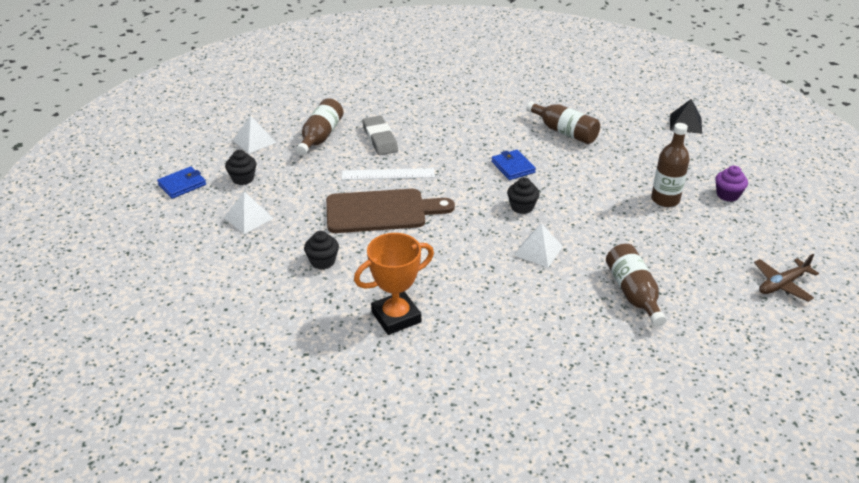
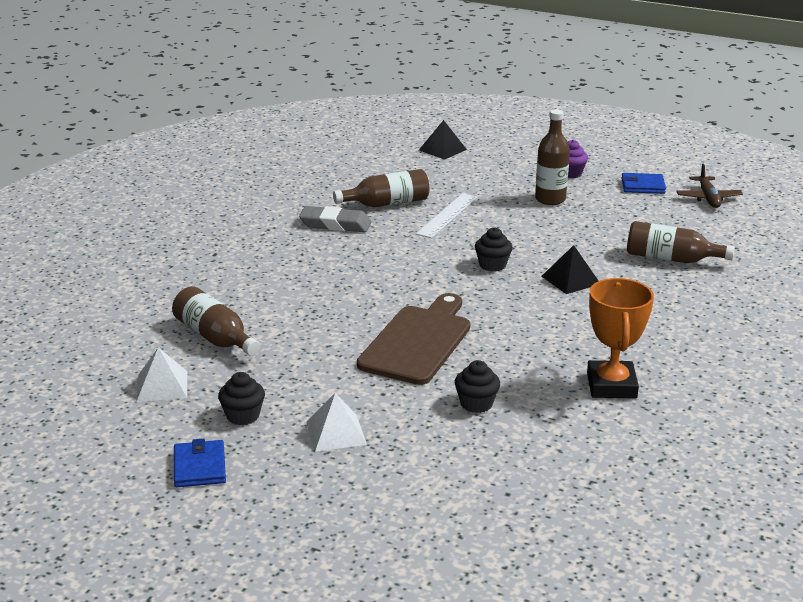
camera: 60 degrees left, 10 degrees down
white ruler [342,168,435,180] -> white ruler moved to [416,193,477,238]
grey eraser [362,116,398,155] -> grey eraser moved to [299,206,371,232]
blue wallet [491,150,536,180] -> blue wallet moved to [621,173,666,194]
white pyramid [514,224,563,268] -> black pyramid [541,245,598,294]

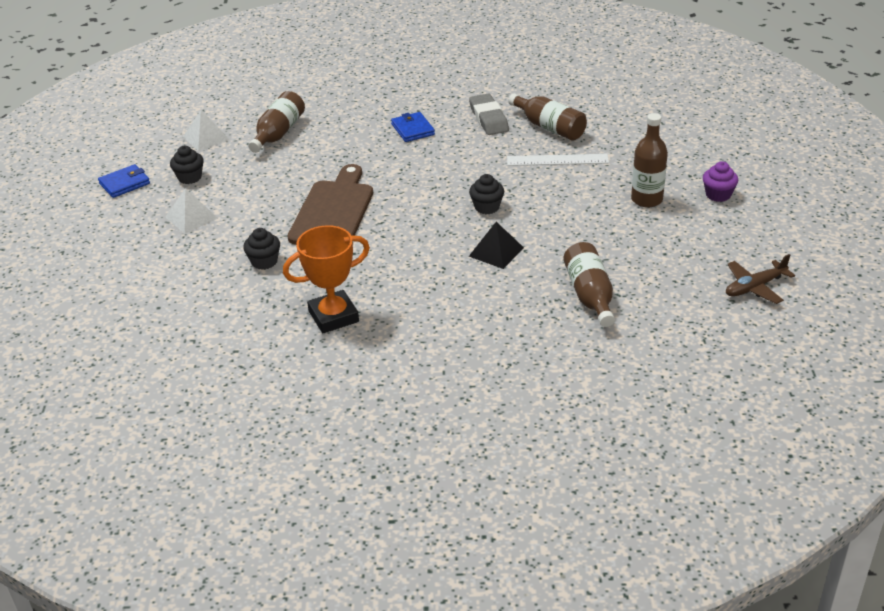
camera: 65 degrees right, 10 degrees up
brown cutting board [357,293,470,385] -> brown cutting board turned 75 degrees counterclockwise [287,164,373,245]
black pyramid [419,120,467,160] -> none
blue wallet [621,173,666,194] -> blue wallet moved to [391,112,435,142]

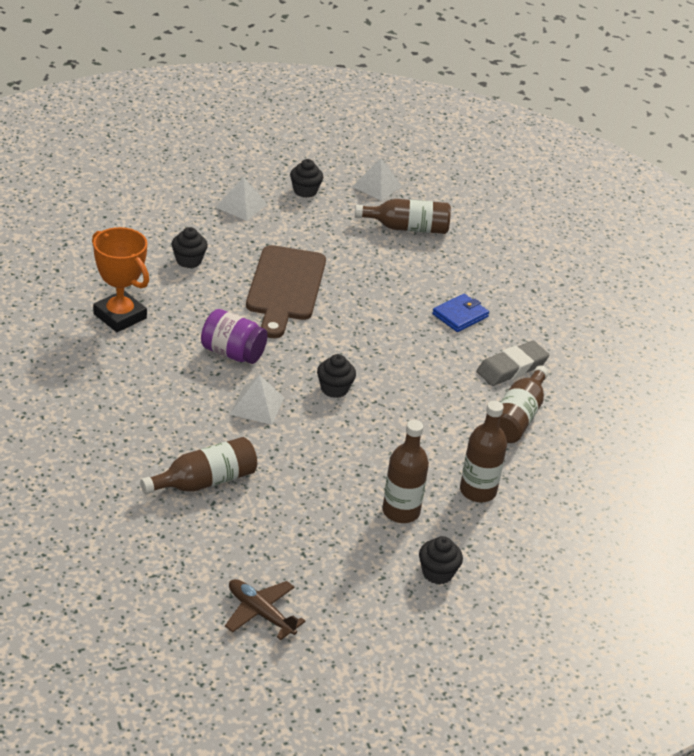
camera: 65 degrees right, 0 degrees up
blue wallet [98,164,150,198] -> none
brown cutting board [287,164,373,245] -> brown cutting board turned 105 degrees clockwise [246,245,326,338]
black pyramid [469,222,524,269] -> white pyramid [230,375,284,425]
white ruler [507,154,609,166] -> none
purple cupcake [703,161,738,202] -> black cupcake [419,536,463,584]
none -> purple jar [201,309,268,364]
none -> brown bottle [460,401,507,502]

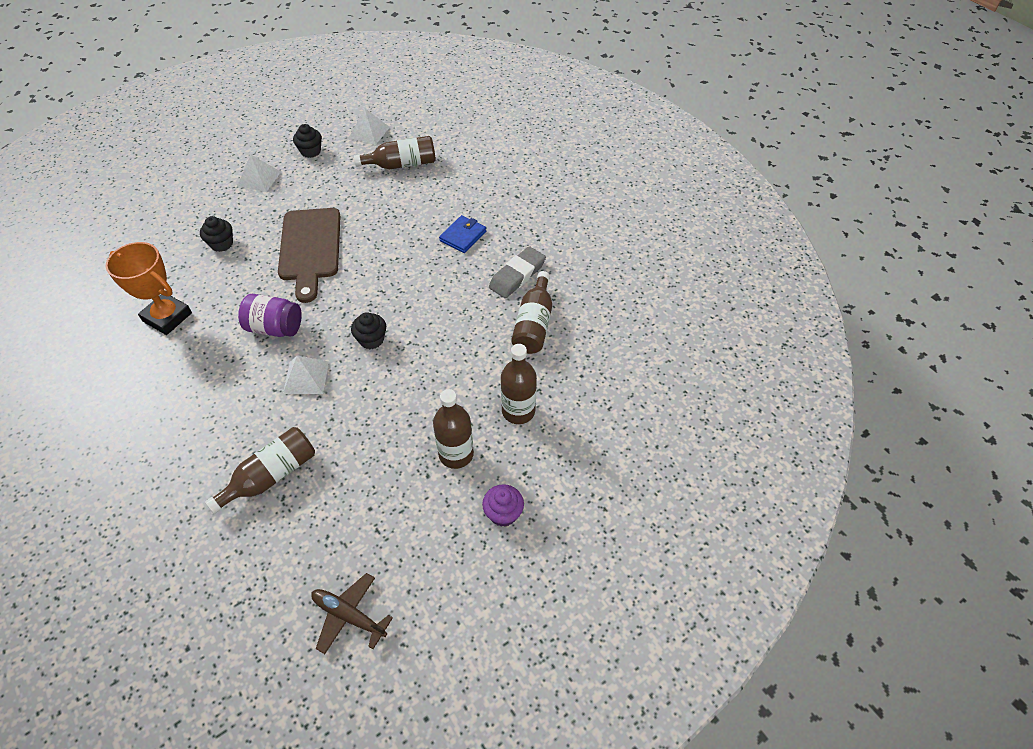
camera: 10 degrees left, 15 degrees up
black cupcake [419,536,463,584] -> purple cupcake [482,484,524,527]

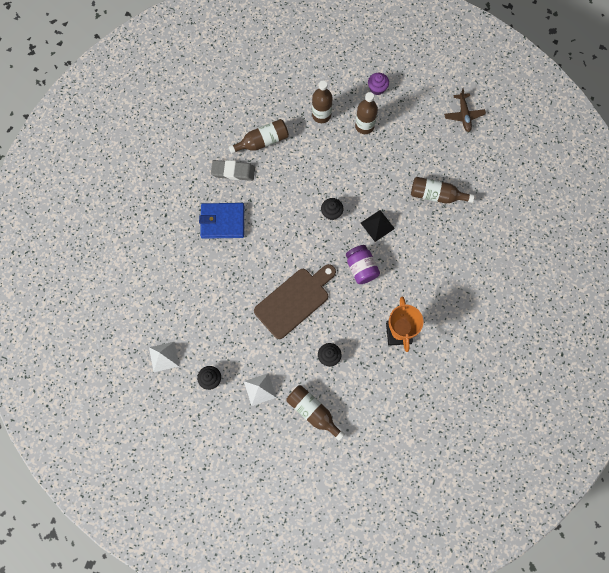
camera: 125 degrees left, 20 degrees up
white pyramid [283,355,329,394] -> black pyramid [361,210,395,242]
brown bottle [354,136,436,169] -> brown bottle moved to [286,385,345,441]
blue wallet [439,215,486,253] -> blue wallet [199,203,244,239], size x1.56

